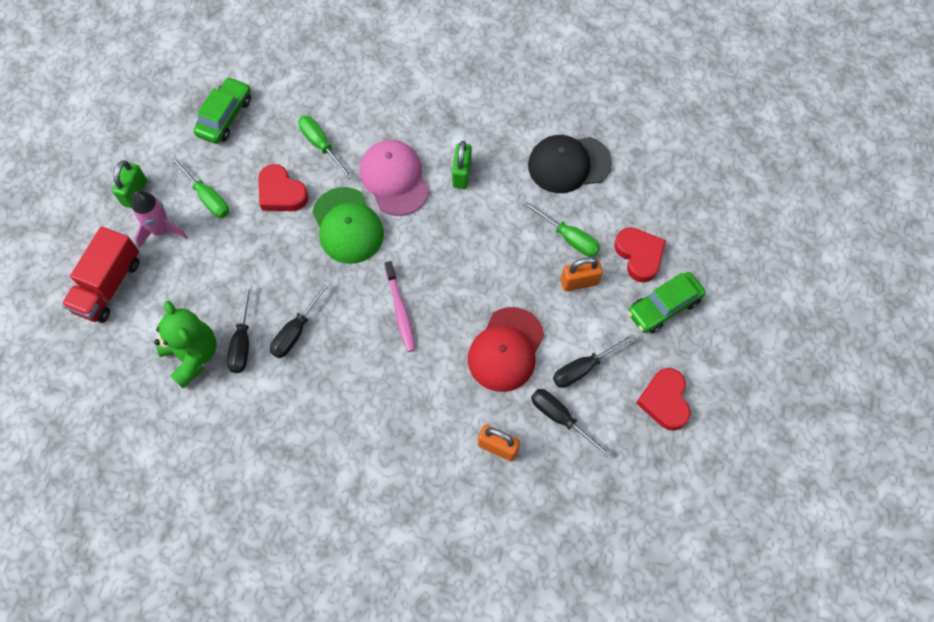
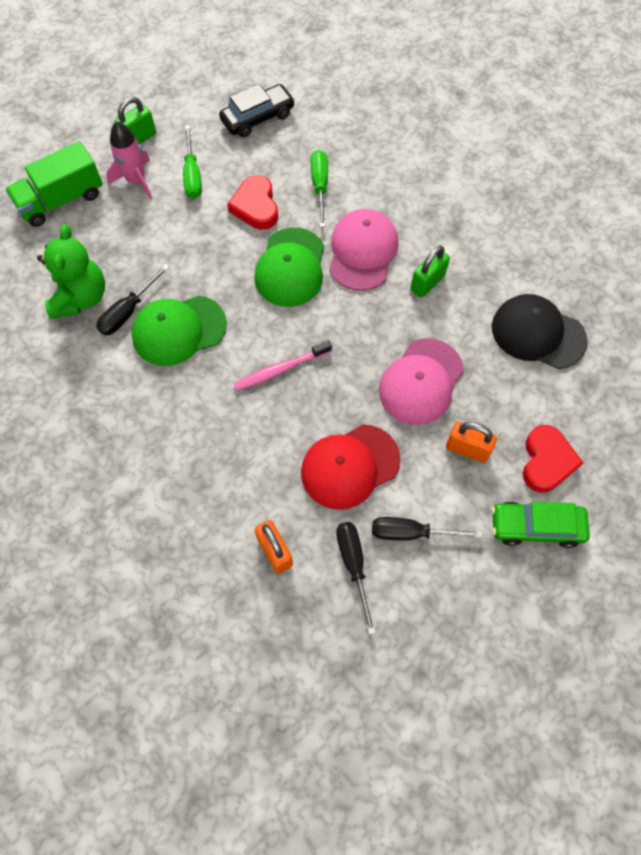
camera: 35 degrees right, 0 degrees up
red truck [62,226,139,323] -> green truck [5,141,103,227]
green car [194,77,251,144] -> black car [219,84,295,138]
black screwdriver [270,281,331,358] -> green cap [131,296,227,366]
pink toothbrush [385,261,415,352] -> pink toothbrush turned 45 degrees clockwise [234,340,332,391]
green screwdriver [524,202,600,257] -> none
red heart [636,368,691,431] -> none
none -> pink cap [379,338,464,425]

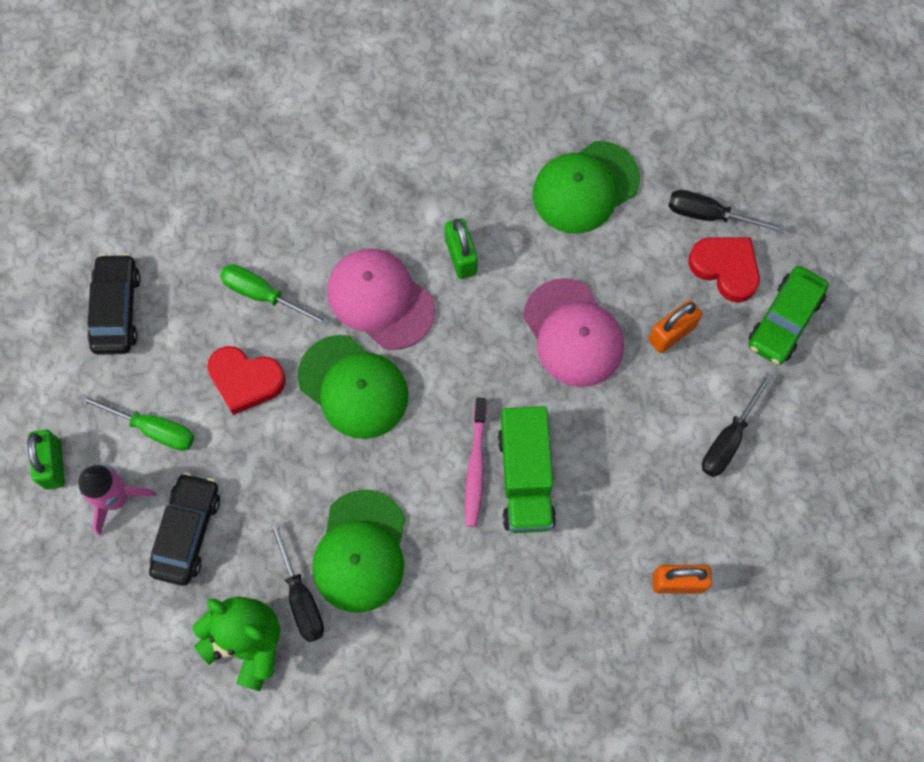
camera: 60 degrees left, 5 degrees up
green truck [5,141,103,227] -> green truck moved to [498,406,556,533]
red cap [301,424,401,510] -> none
black screwdriver [336,522,376,635] -> black screwdriver moved to [668,190,785,233]
black cap [492,294,588,369] -> green cap [533,141,640,234]
none -> black car [149,472,220,586]

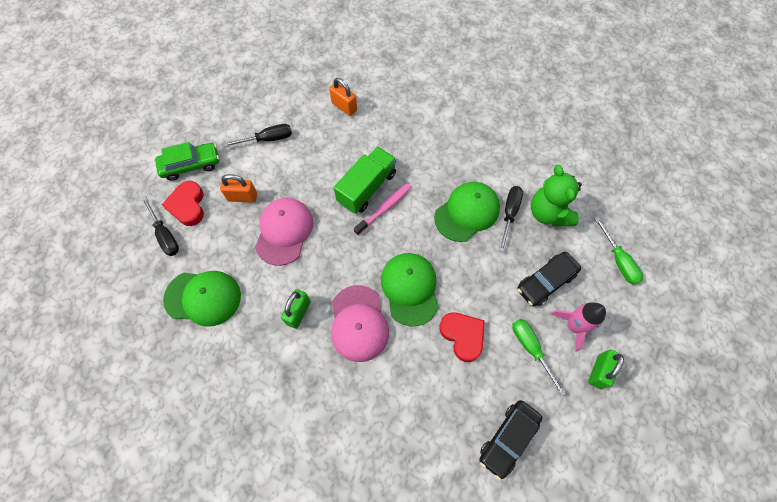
camera: 140 degrees left, 5 degrees down
green screwdriver [220,264,329,327] -> green screwdriver moved to [595,217,643,285]

